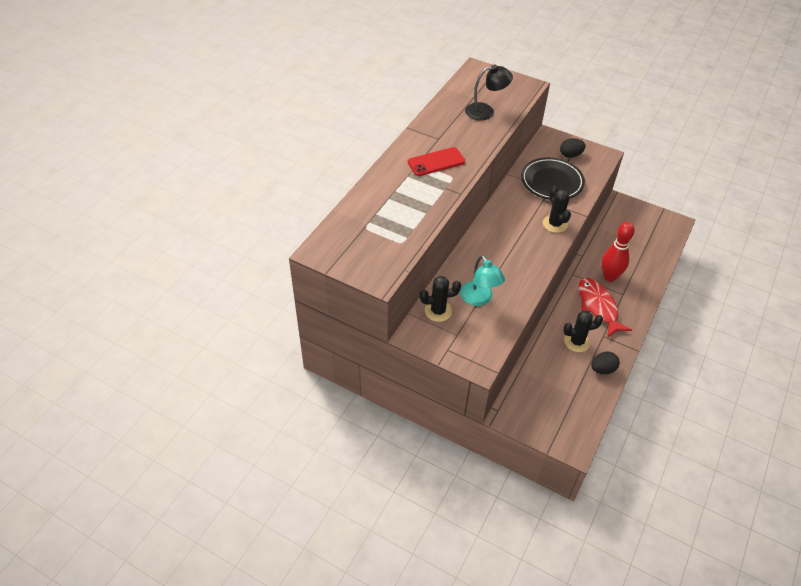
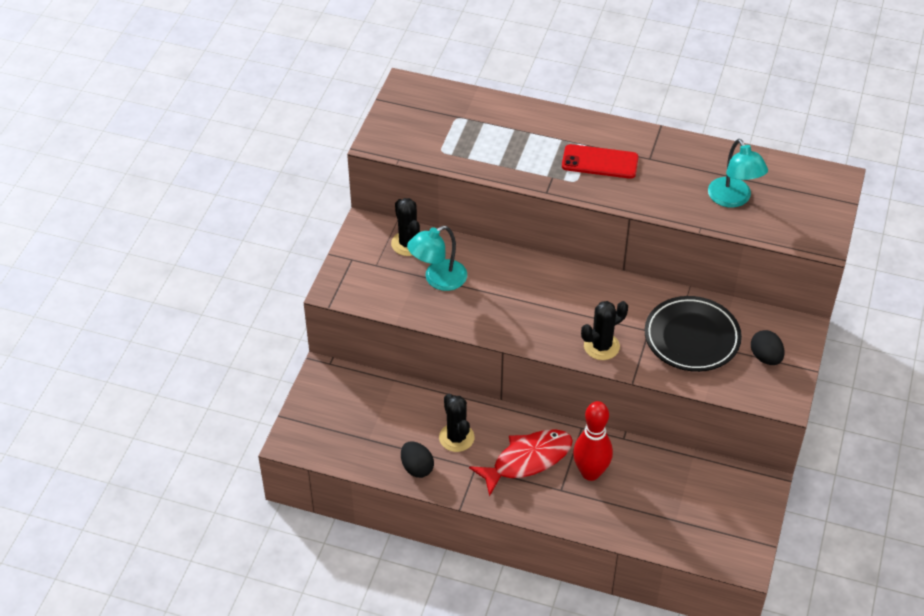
camera: 80 degrees right, 0 degrees up
red phone [408,147,465,176] -> red phone turned 45 degrees counterclockwise [562,144,639,179]
black lamp [465,65,513,121] -> turquoise lamp [708,139,768,208]

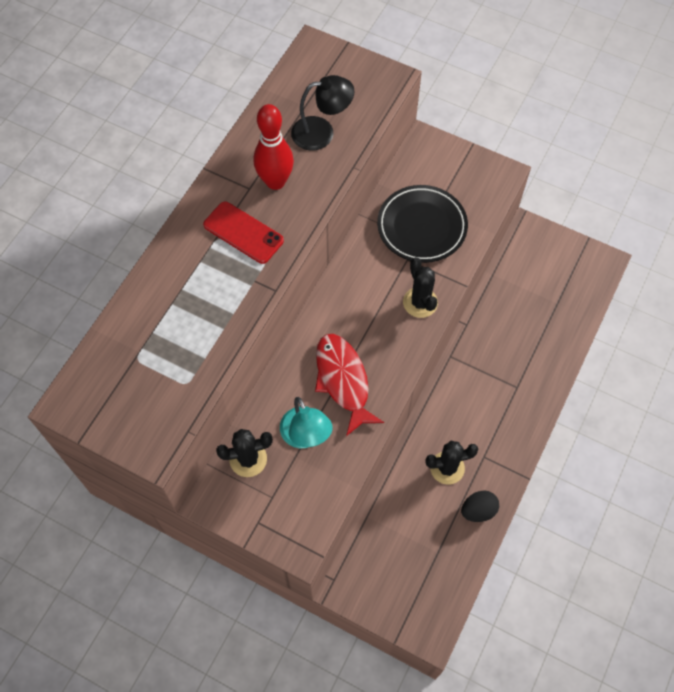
camera: 80 degrees left, 15 degrees up
red fish [469,429,573,497] -> red fish moved to [315,334,384,436]
red phone [562,144,639,179] -> red phone turned 75 degrees counterclockwise [203,201,284,264]
red bowling pin [573,401,613,481] -> red bowling pin moved to [254,104,294,190]
turquoise lamp [708,139,768,208] -> black lamp [291,75,354,151]
black egg [751,330,785,365] -> none

